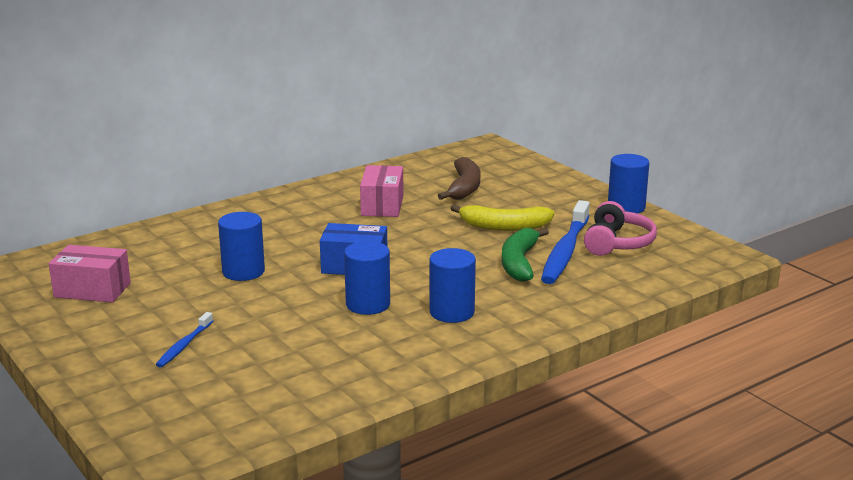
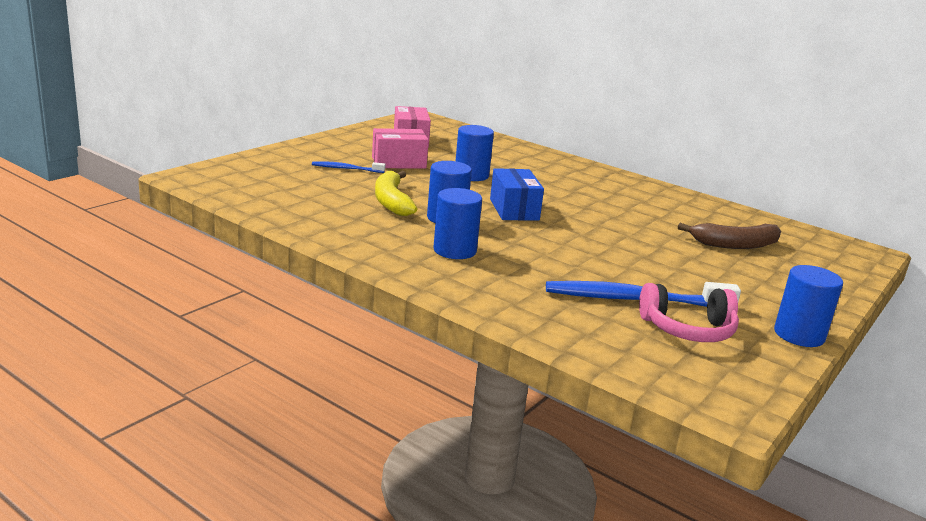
camera: 70 degrees right, 0 degrees up
pink box [360,165,403,217] -> pink box moved to [372,128,429,169]
yellow banana [450,204,554,231] -> yellow banana moved to [375,171,417,216]
green banana [502,228,549,282] -> none

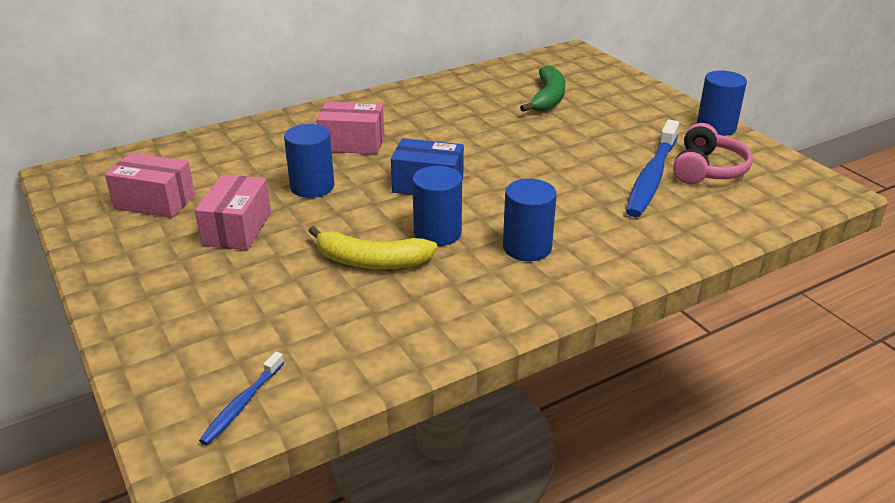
camera: 65 degrees left, 10 degrees up
blue toothbrush [312,161,385,173] -> blue toothbrush moved to [199,352,284,445]
brown banana [678,223,781,249] -> green banana [520,66,565,112]
none -> pink box [317,101,384,154]

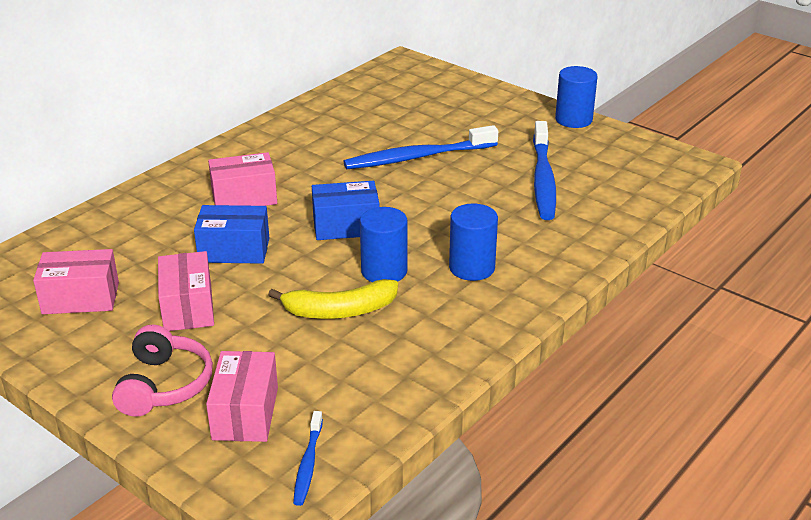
camera: 20 degrees left, 0 degrees up
blue cylinder [284,124,334,198] -> blue box [194,205,269,264]
green banana [520,66,565,112] -> none
pink headphones [673,123,753,184] -> pink headphones moved to [112,325,213,417]
none -> pink box [206,351,278,442]
none -> blue toothbrush [343,125,498,169]

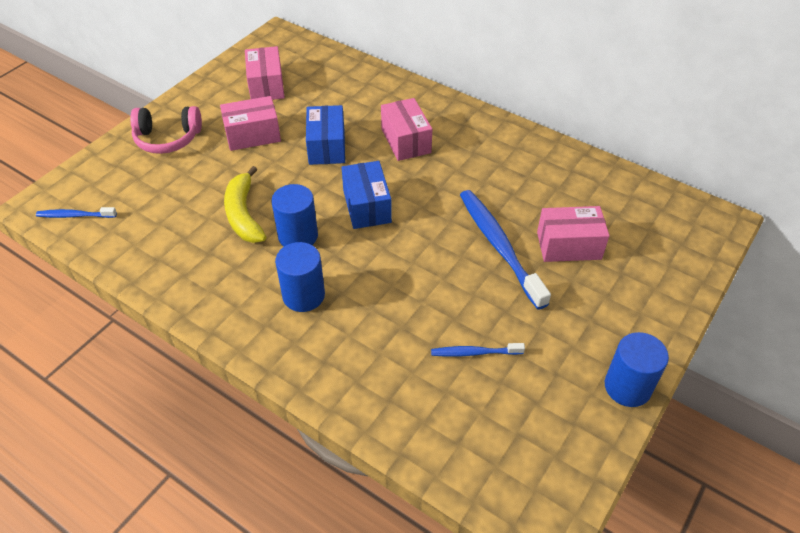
camera: 85 degrees right, 15 degrees up
pink box [206,351,278,442] -> pink box moved to [537,206,609,262]
blue toothbrush [533,121,556,220] -> blue toothbrush [431,343,525,357], size x0.51

